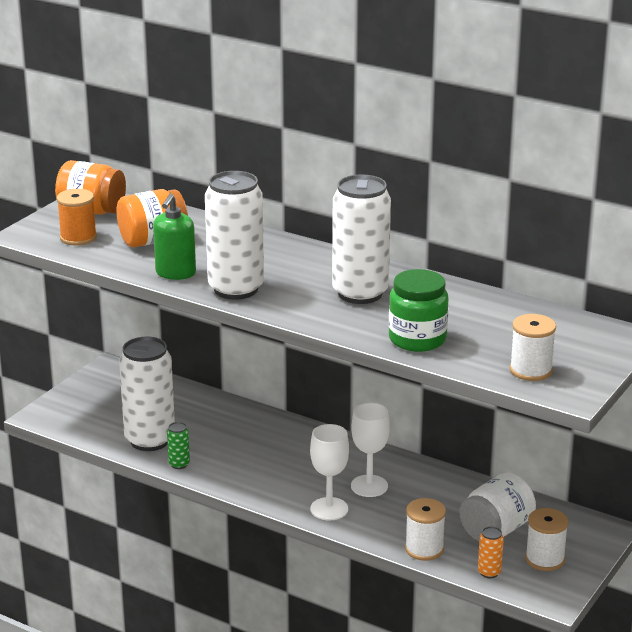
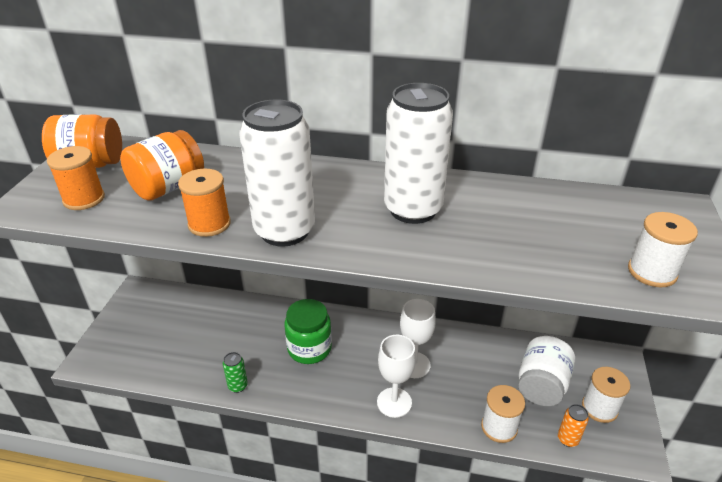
camera: 20 degrees left, 10 degrees up
white can [119,336,175,451] -> none
green soap dispenser [153,194,196,280] -> orange spool [178,169,231,237]
green jar [389,269,449,352] -> green jar moved to [285,299,332,364]

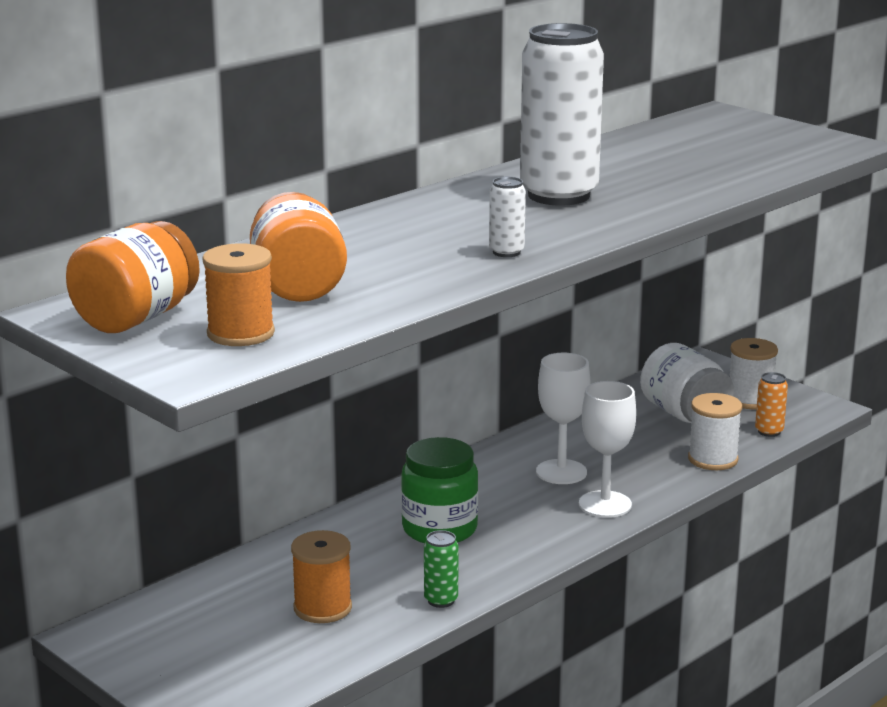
camera: 55 degrees left, 15 degrees down
orange spool [178,169,231,237] -> orange spool moved to [291,530,352,623]
white can [239,99,315,247] -> white can [489,177,526,257], size x0.41
white spool [628,212,698,288] -> none

